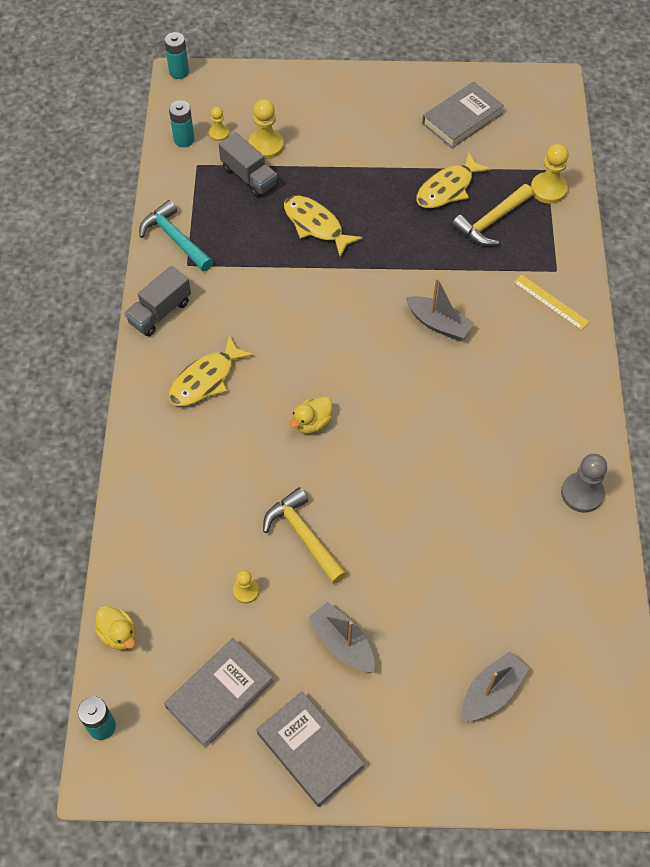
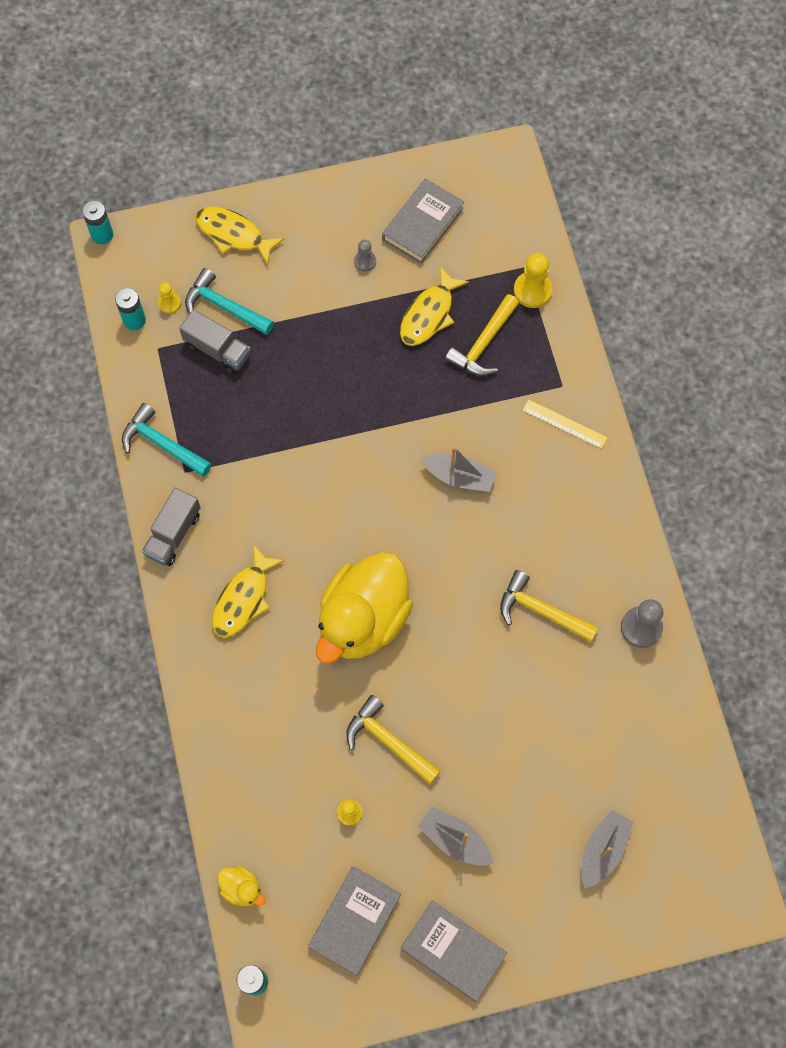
camera: 15 degrees left, 10 degrees up
yellow pawn [248,99,284,159] -> turquoise hammer [185,268,274,335]
yellow fish [284,196,363,257] -> yellow fish moved to [195,207,285,265]
yellow duck [289,396,332,434] -> yellow duck [316,552,413,664], size x2.49
none -> grey pawn [354,240,376,272]
none -> yellow hammer [500,570,598,642]

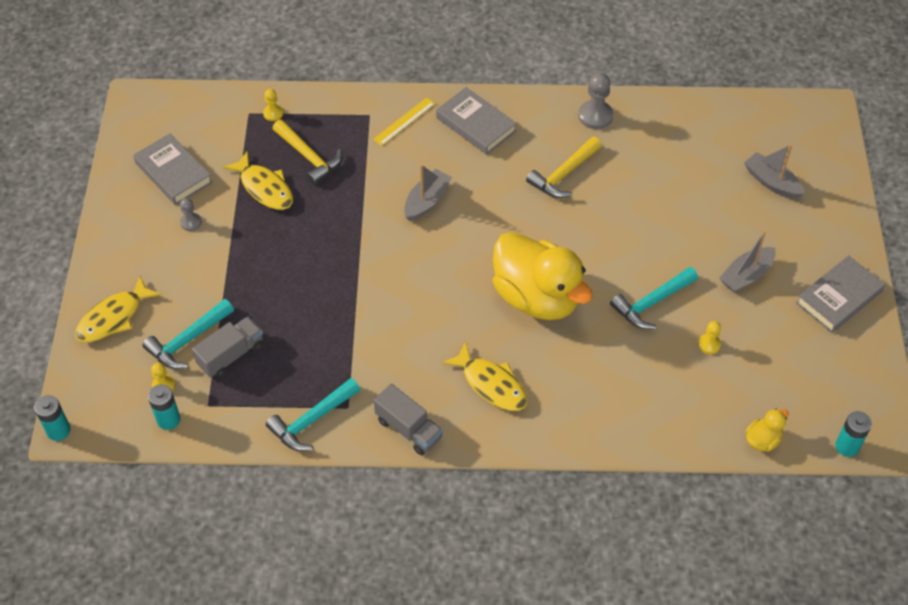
camera: 75 degrees left, 15 degrees down
grey book [308,866,401,976] -> grey book moved to [436,87,517,155]
yellow hammer [346,695,441,784] -> turquoise hammer [610,267,698,329]
yellow pawn [514,253,553,308] -> yellow pawn [263,89,283,121], size x0.58

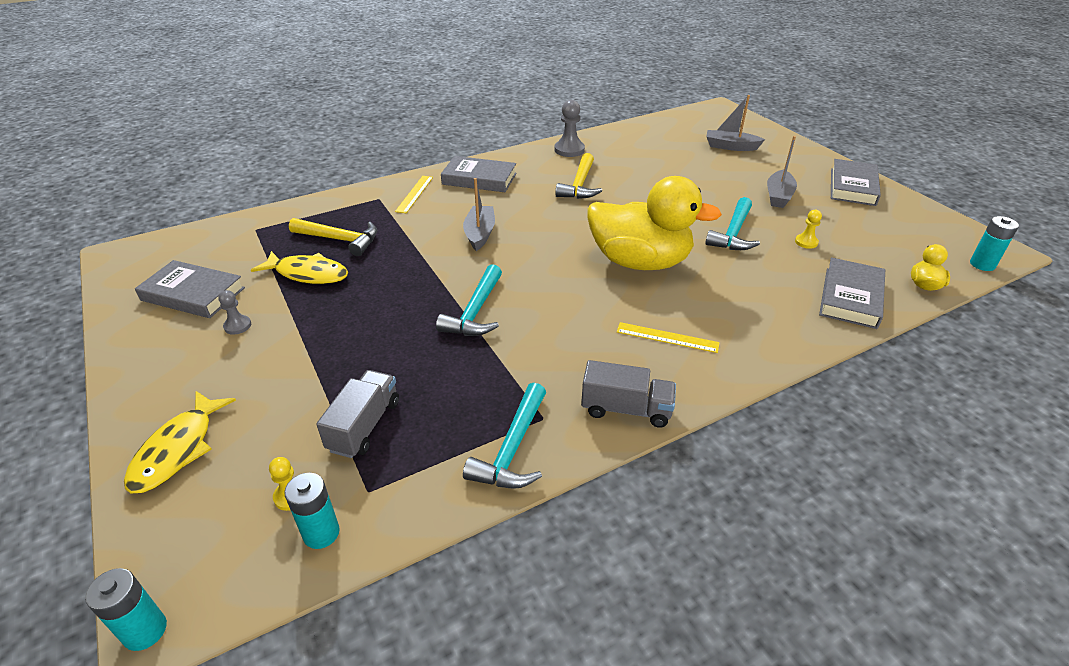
camera: 30 degrees left, 15 degrees down
turquoise hammer [142,299,234,369] -> turquoise hammer moved to [436,264,502,336]
yellow pawn [263,89,283,121] -> none
yellow fish [442,341,527,411] -> yellow ruler [617,322,720,353]
none -> grey book [819,257,885,329]

